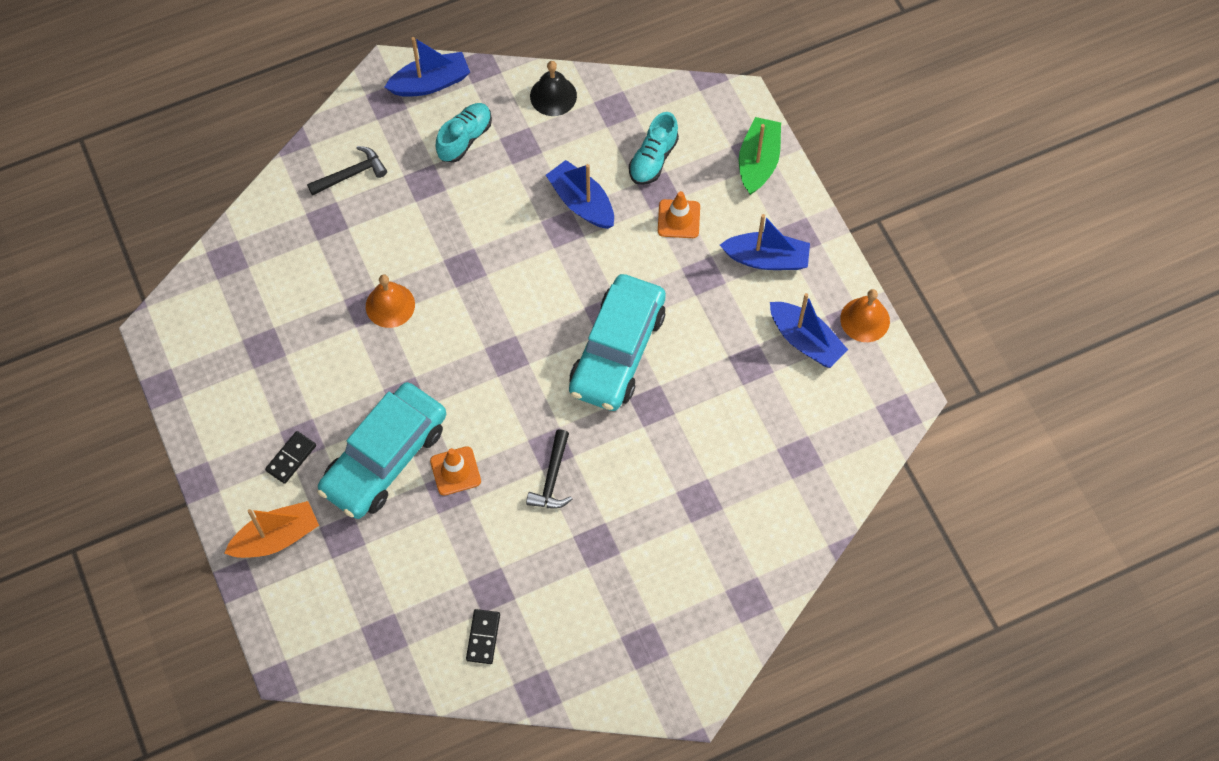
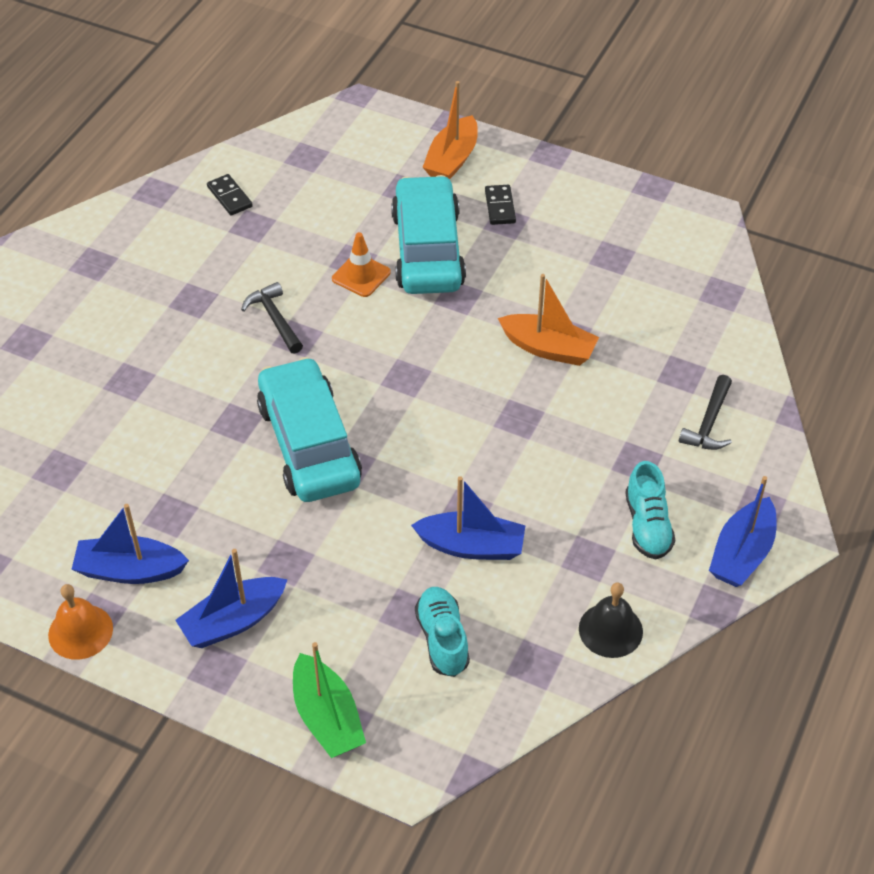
camera: 140 degrees right, 15 degrees down
orange bell [366,274,415,328] -> orange boat [498,274,599,366]
orange traffic cone [658,191,700,238] -> none

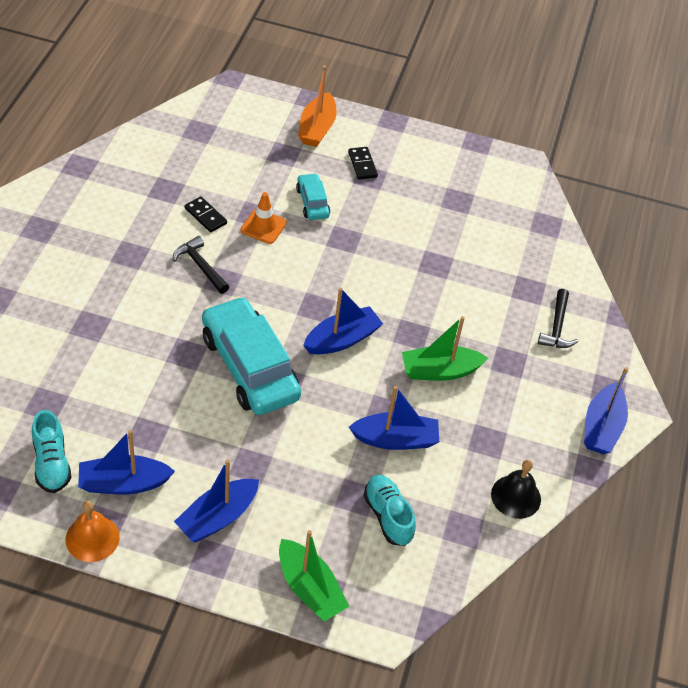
camera: 15 degrees left, 0 degrees up
black domino [207,174,253,215] -> black domino moved to [185,196,227,232]
turquoise car [391,175,466,294] -> turquoise car [296,173,330,220], size x0.48
orange boat [498,274,599,366] -> none
turquoise shoe [625,461,675,559] -> turquoise shoe moved to [32,410,71,493]
none -> blue boat [303,288,383,354]
none -> green boat [402,316,488,381]

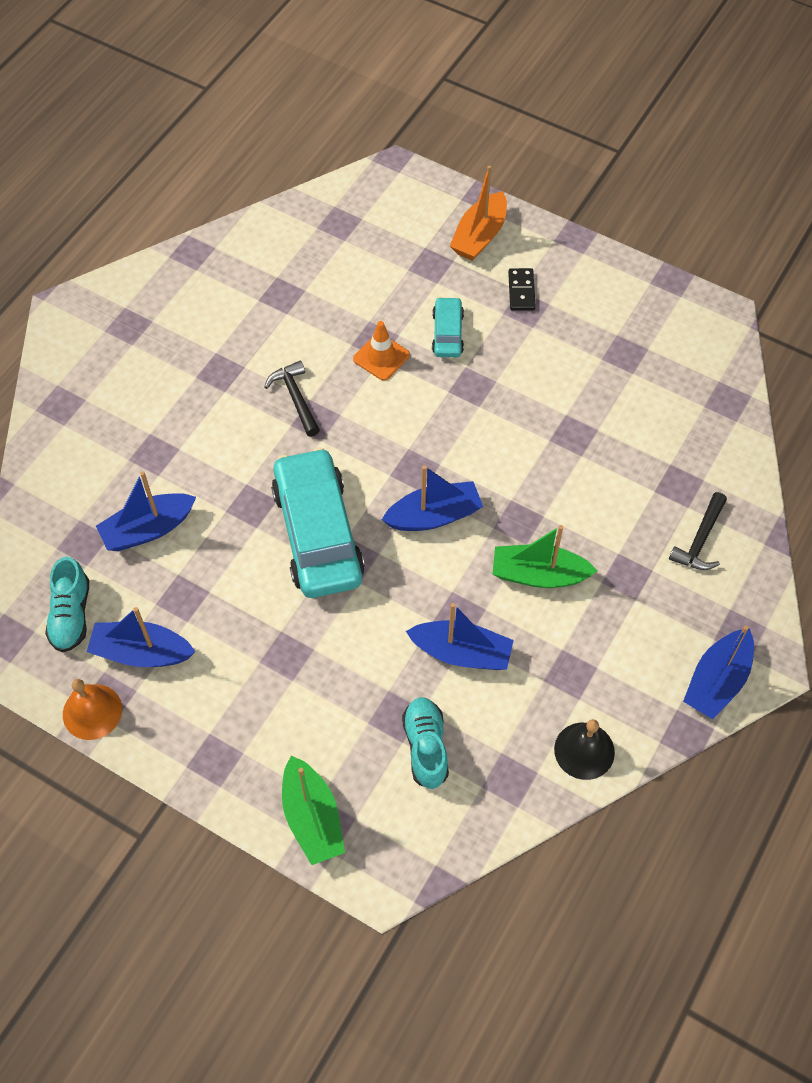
camera: 20 degrees right, 10 degrees up
blue boat [174,459,259,542] -> blue boat moved to [96,471,196,551]
black domino [185,196,227,232] -> none

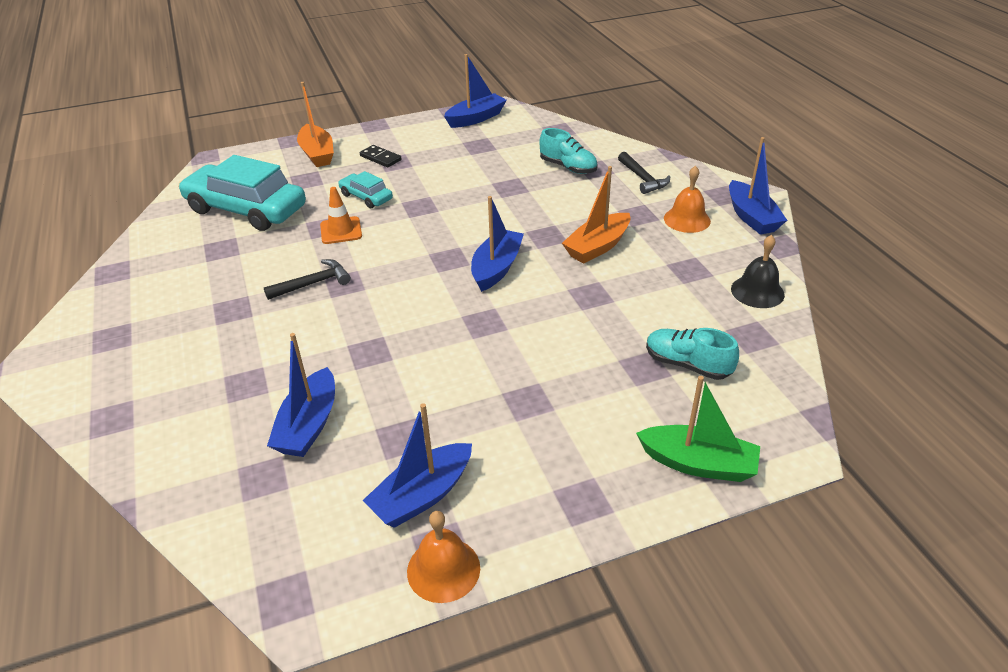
camera: 50 degrees left, 20 degrees down
turquoise shoe [45,556,89,652] -> turquoise shoe moved to [539,128,598,174]
black hammer [264,360,320,437] -> black hammer turned 135 degrees clockwise [264,259,351,300]
turquoise car [271,447,365,598] -> turquoise car moved to [178,155,306,231]
blue boat [406,603,514,670] -> blue boat moved to [444,54,507,128]
green boat [493,525,598,588] -> orange boat [562,166,631,264]
none -> orange bell [664,166,711,233]

